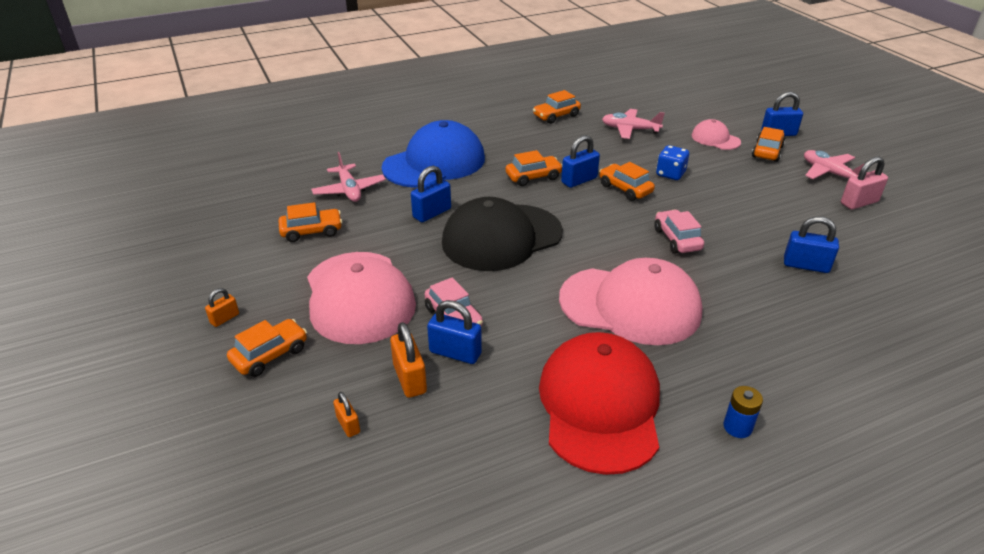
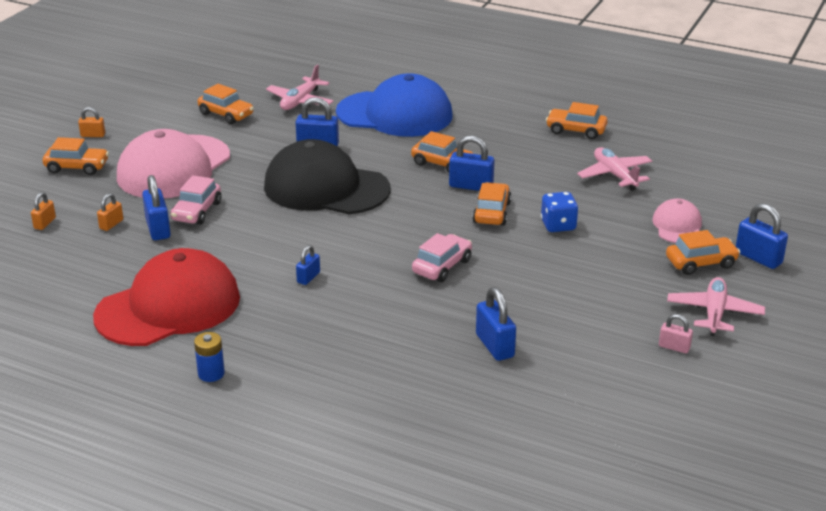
camera: 50 degrees right, 5 degrees down
orange padlock [390,322,427,398] -> orange padlock [97,193,123,231], size x0.59
pink cap [559,258,702,345] -> blue padlock [296,245,320,285]
pink padlock [841,156,888,210] -> pink padlock [659,314,693,353], size x0.59

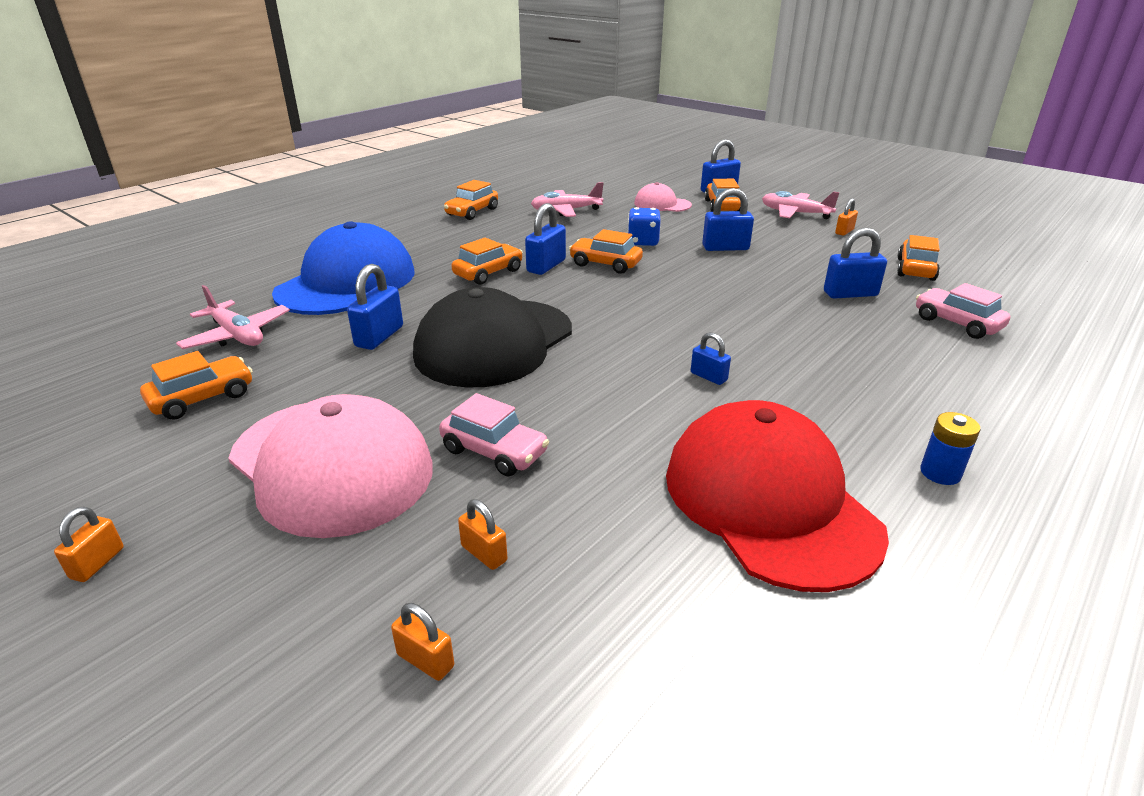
camera: 75 degrees left, 0 degrees up
orange car [42,137,109,175] -> orange car moved to [897,235,940,281]
blue padlock [142,175,171,240] -> blue padlock moved to [702,188,754,251]
pink car [412,233,472,282] -> pink car moved to [916,283,1010,339]
pink padlock [659,314,693,353] -> orange padlock [835,198,858,236]

